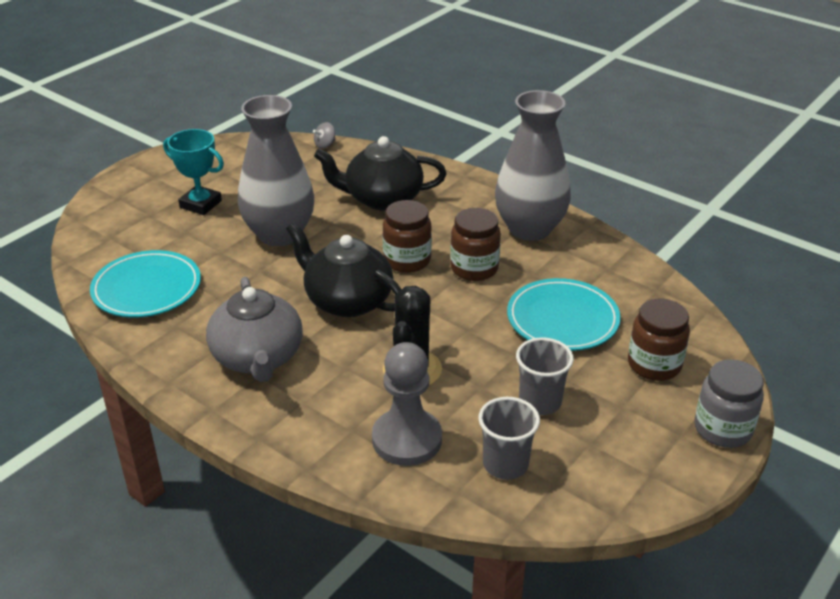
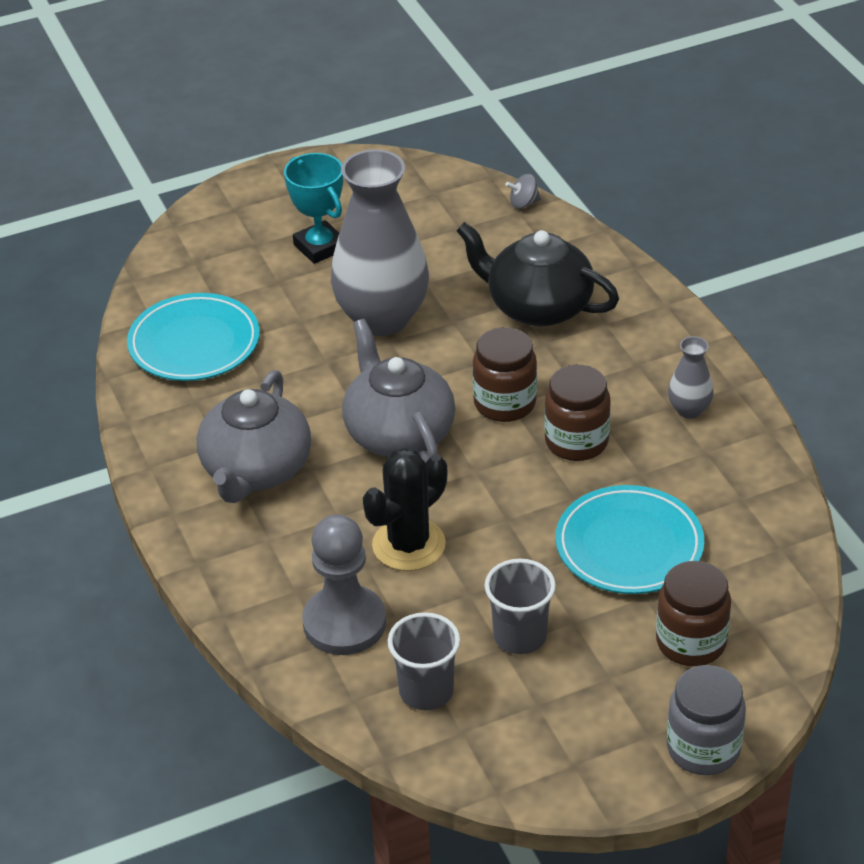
camera: 30 degrees right, 5 degrees up
black teapot [286,222,402,317] -> grey teapot [342,319,456,463]
grey vase [495,90,571,241] -> grey vase [668,336,713,419], size x0.44

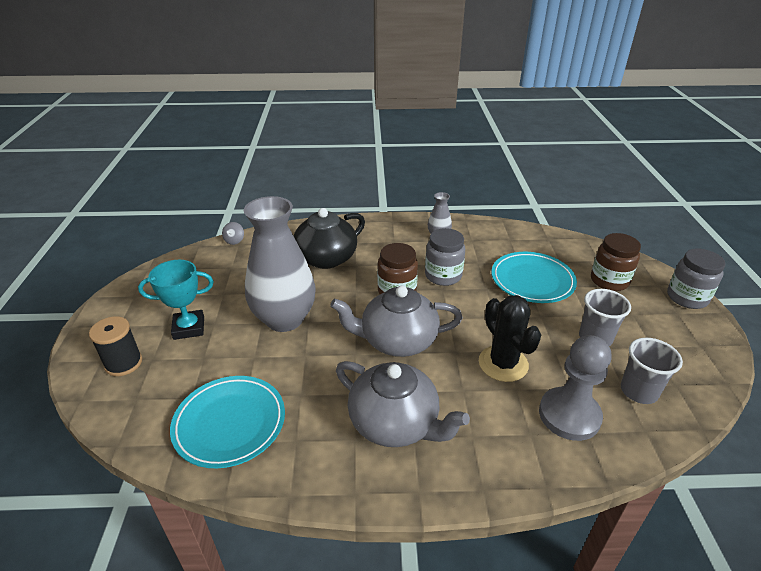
camera: 70 degrees left, 5 degrees down
brown jar [544,365,611,461] -> grey jar [425,228,465,286]
none -> black spool [89,316,142,376]

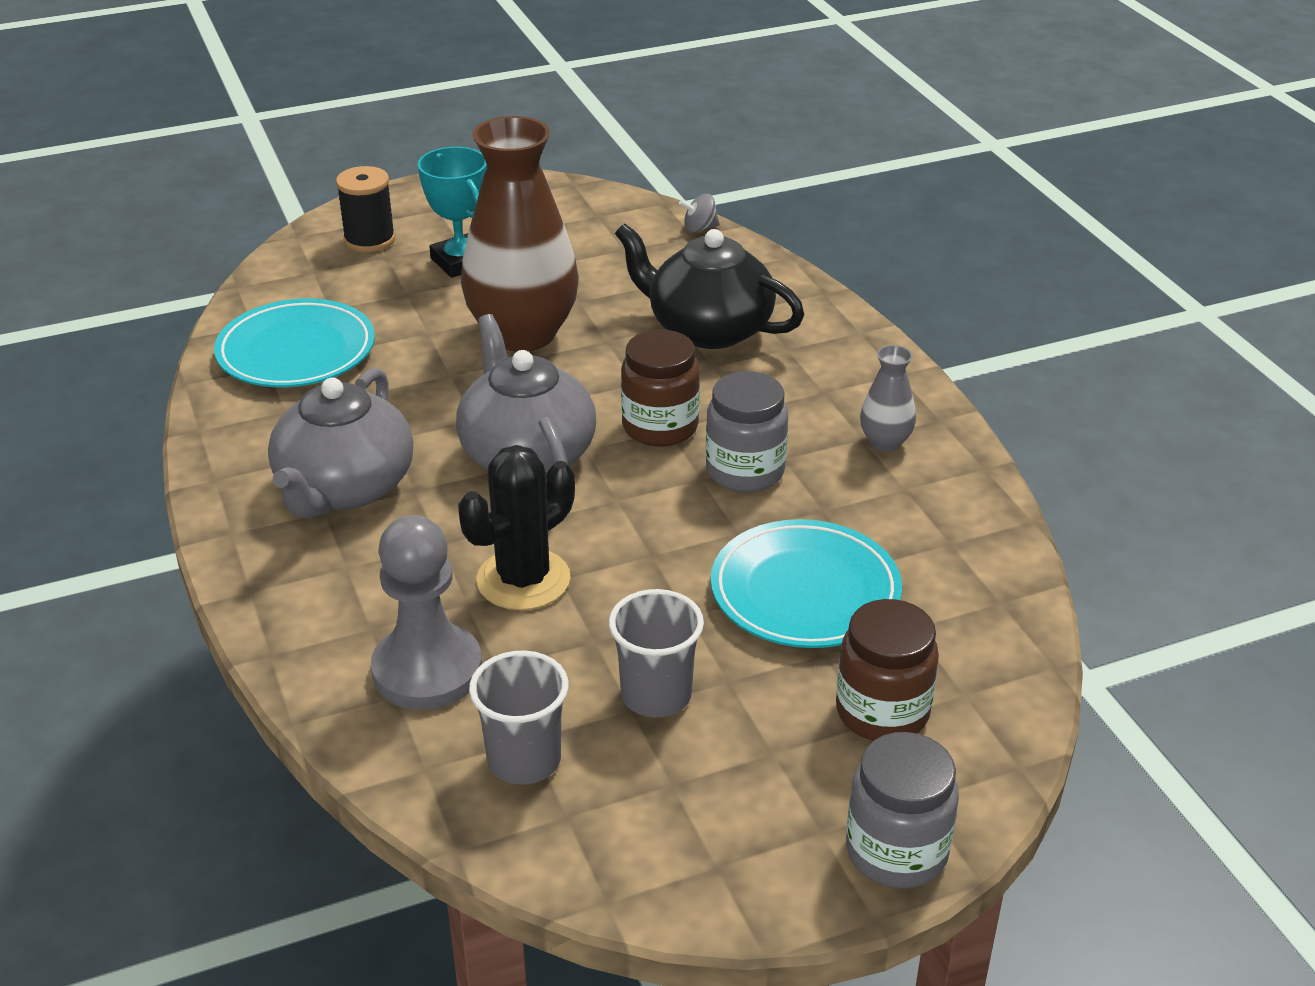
camera: 70 degrees right, 0 degrees up
grey vase [244,196,315,332] -> brown vase [461,116,579,352]

